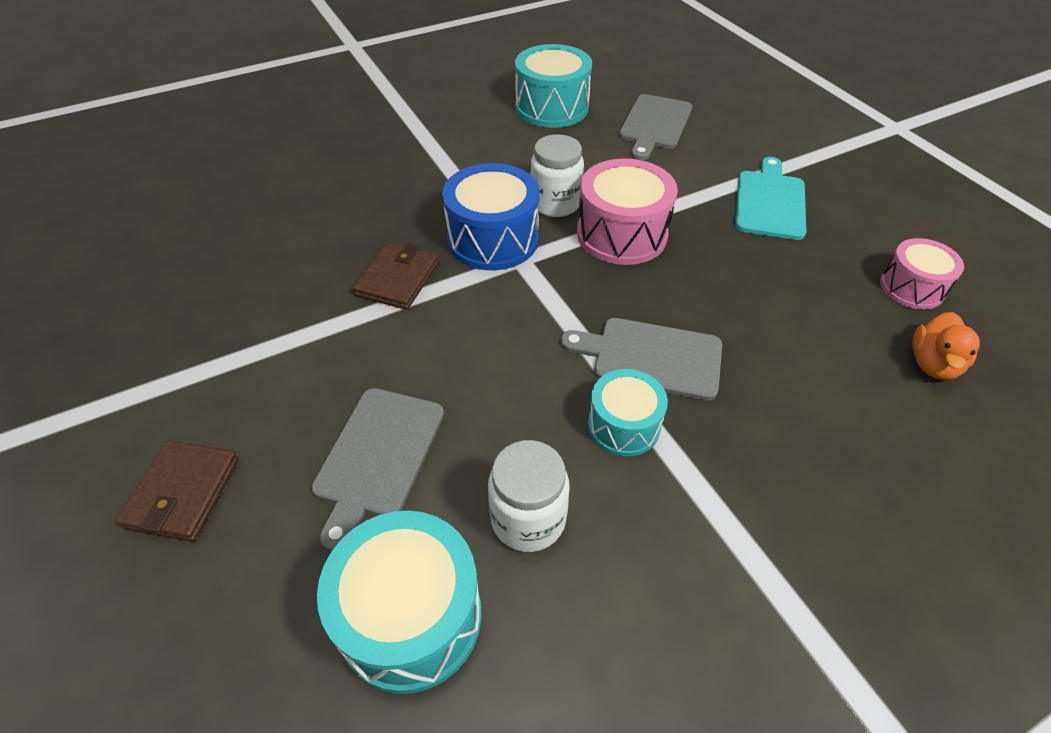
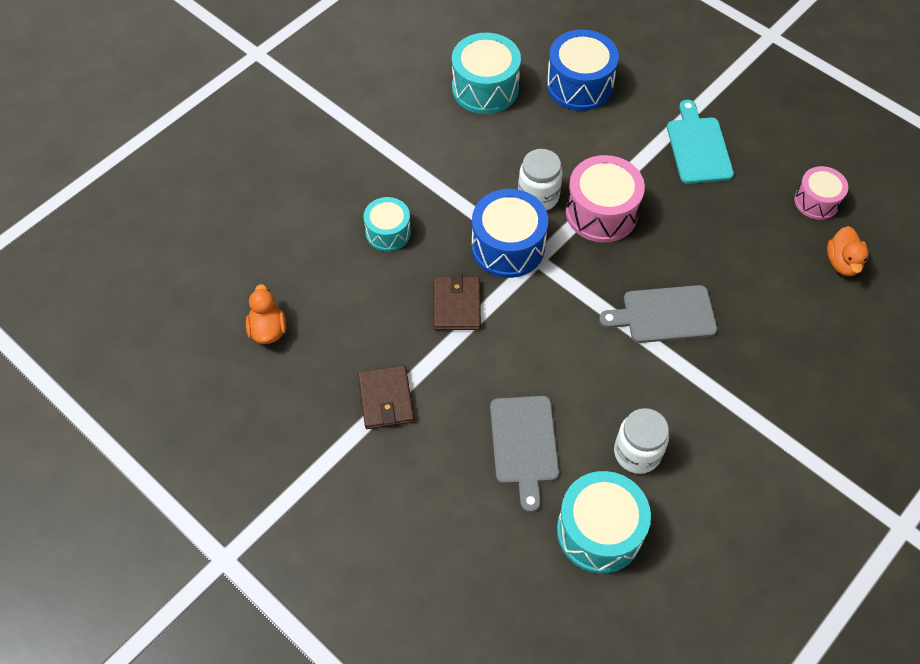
camera: 20 degrees left, 10 degrees up
brown wallet [117,440,239,542] -> brown wallet moved to [358,365,414,429]
turquoise drum [588,369,668,456] -> turquoise drum moved to [364,197,411,251]
grey cutting board [619,94,692,160] -> blue drum [546,29,619,111]
none -> orange duck [246,284,286,344]

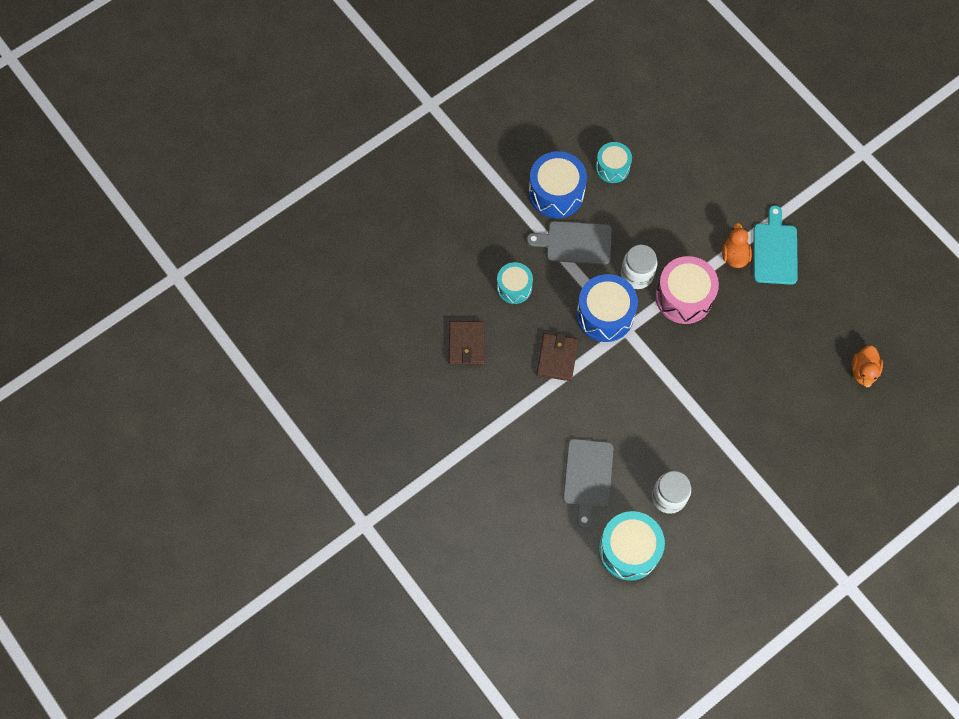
camera: 10 degrees right, 10 degrees up
orange duck [246,284,286,344] -> orange duck moved to [722,223,752,268]
brown wallet [358,365,414,429] -> brown wallet moved to [449,321,485,364]
turquoise drum [452,33,521,114] -> turquoise drum [596,142,632,183], size x0.62
blue drum [546,29,619,111] -> blue drum moved to [529,151,587,218]
grey cutting board [599,285,717,343] -> grey cutting board moved to [527,221,612,265]
pink drum [794,166,848,220] -> none

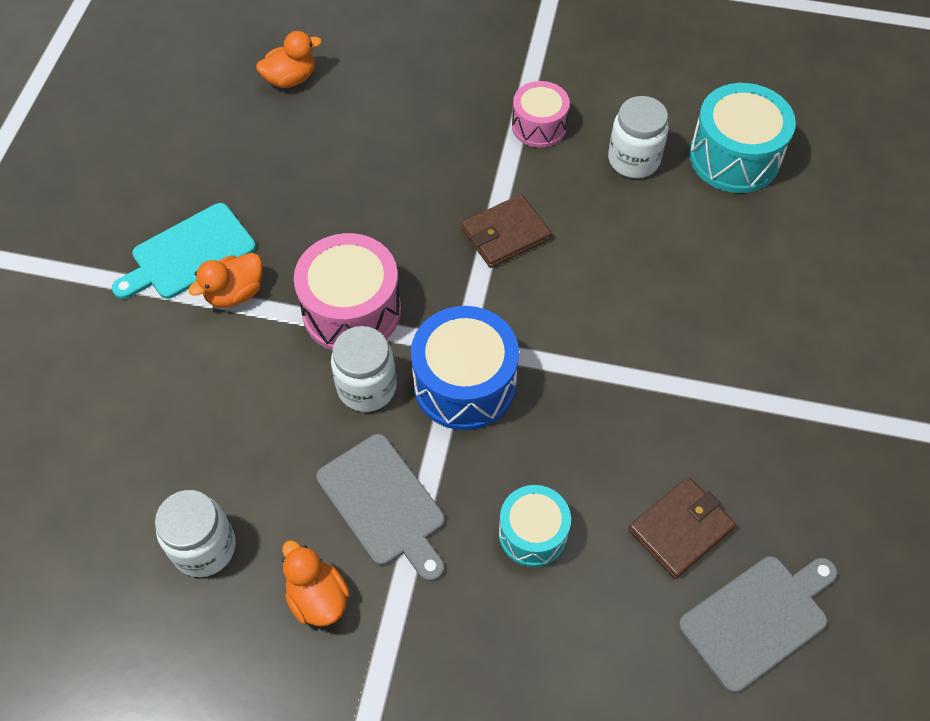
camera: 130 degrees left, 10 degrees down
blue drum [529,151,587,218] -> orange duck [282,540,350,626]
brown wallet [537,333,578,381] -> brown wallet moved to [461,194,552,268]
grey cutting board [563,439,613,528] -> grey cutting board moved to [679,556,838,693]
turquoise drum [596,142,632,183] -> white jar [155,490,236,577]
none -> pink drum [512,81,570,148]

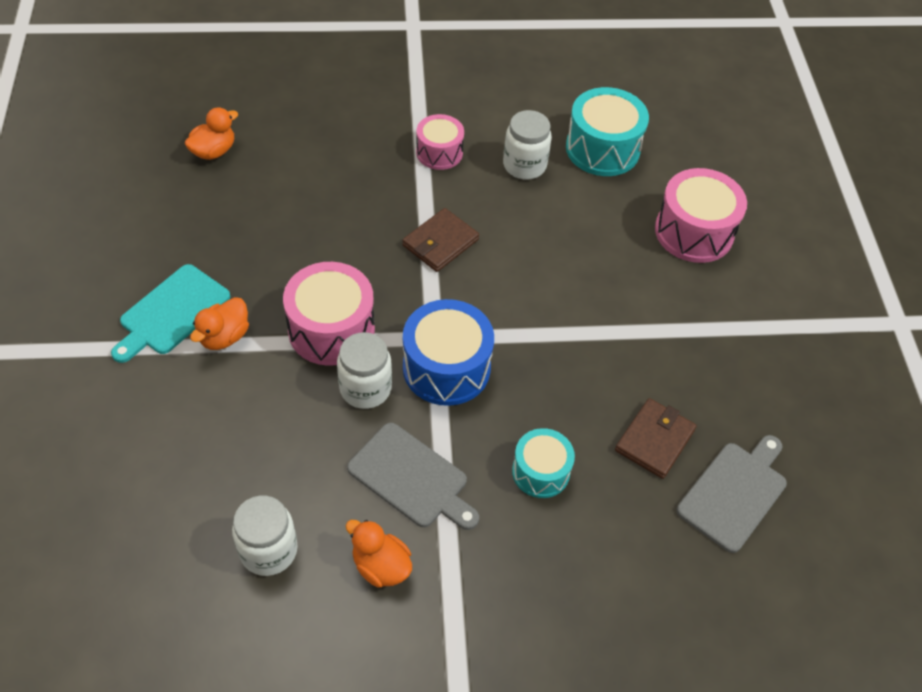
camera: 20 degrees left, 5 degrees down
none -> pink drum [655,168,747,263]

